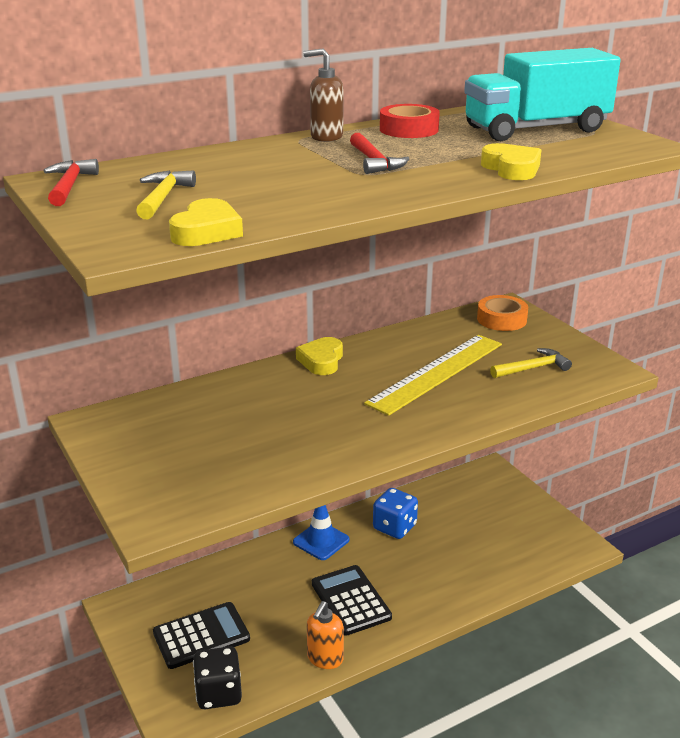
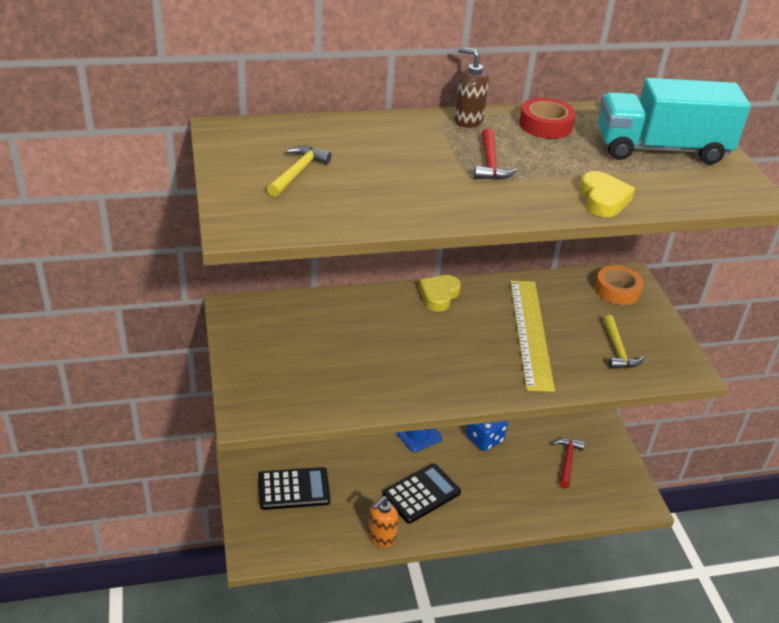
camera: 15 degrees right, 10 degrees up
red hammer [44,159,99,206] -> red hammer moved to [552,438,585,488]
yellow heart [169,198,243,246] -> none
black dice [193,646,242,709] -> none
black calculator [312,565,392,636] -> black calculator turned 60 degrees clockwise [382,464,461,524]
yellow ruler [364,335,502,416] -> yellow ruler turned 60 degrees counterclockwise [510,280,555,392]
yellow hammer [490,348,572,378] -> yellow hammer turned 90 degrees clockwise [603,315,644,369]

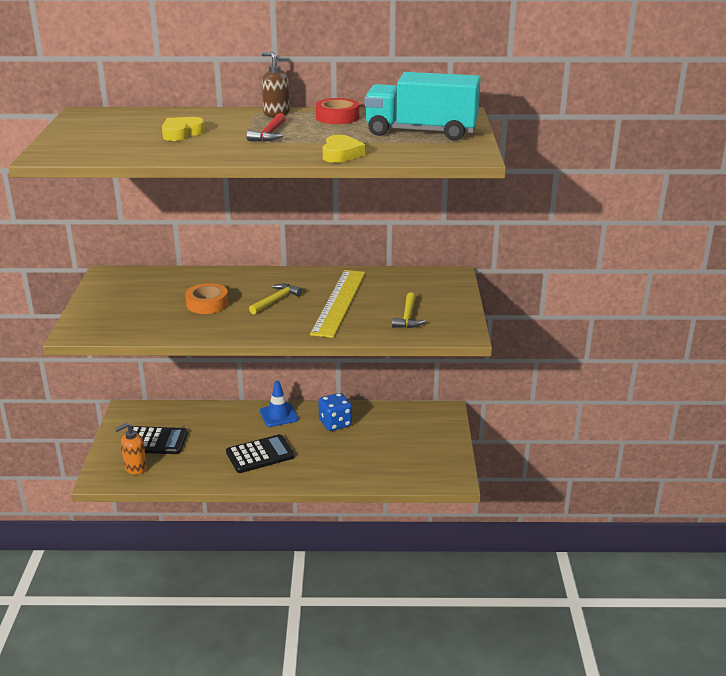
camera: 15 degrees right, 10 degrees down
yellow hammer [267,146,331,197] -> yellow hammer moved to [249,284,302,314]
orange soap dispenser [368,496,399,547] -> orange soap dispenser moved to [115,423,147,475]
yellow heart [419,275,461,312] -> yellow heart moved to [162,117,205,141]
red hammer [552,438,585,488] -> none
orange tape [595,265,644,305] -> orange tape moved to [185,283,228,314]

